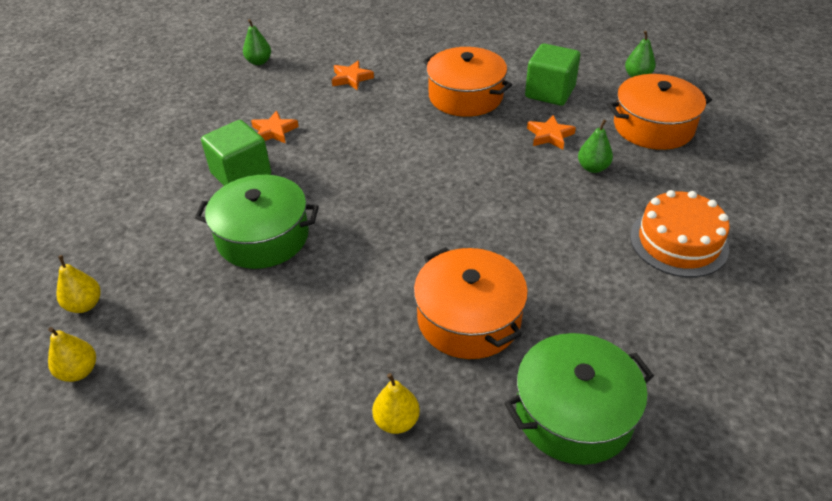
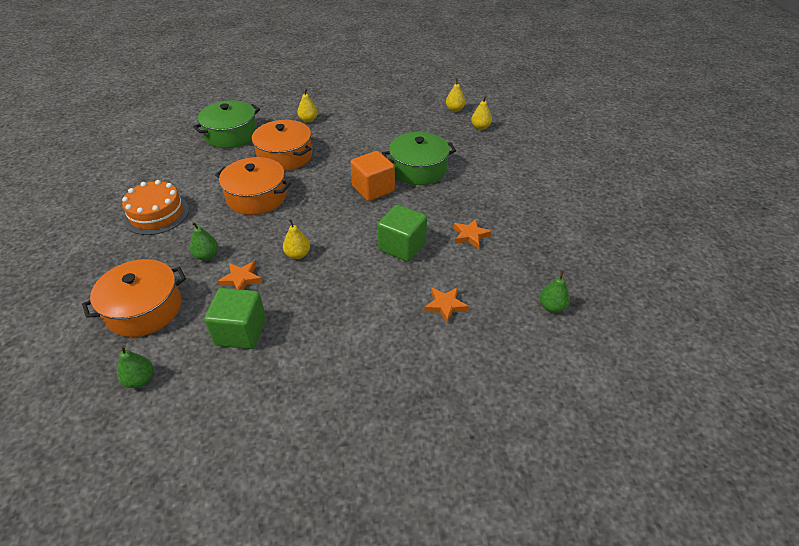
camera: 160 degrees right, 0 degrees up
green cube [201,120,271,186] -> green cube moved to [378,204,427,262]
orange pot [423,47,512,117] -> orange pot moved to [215,157,291,215]
none -> yellow pear [283,219,310,259]
none -> orange cube [350,151,395,201]

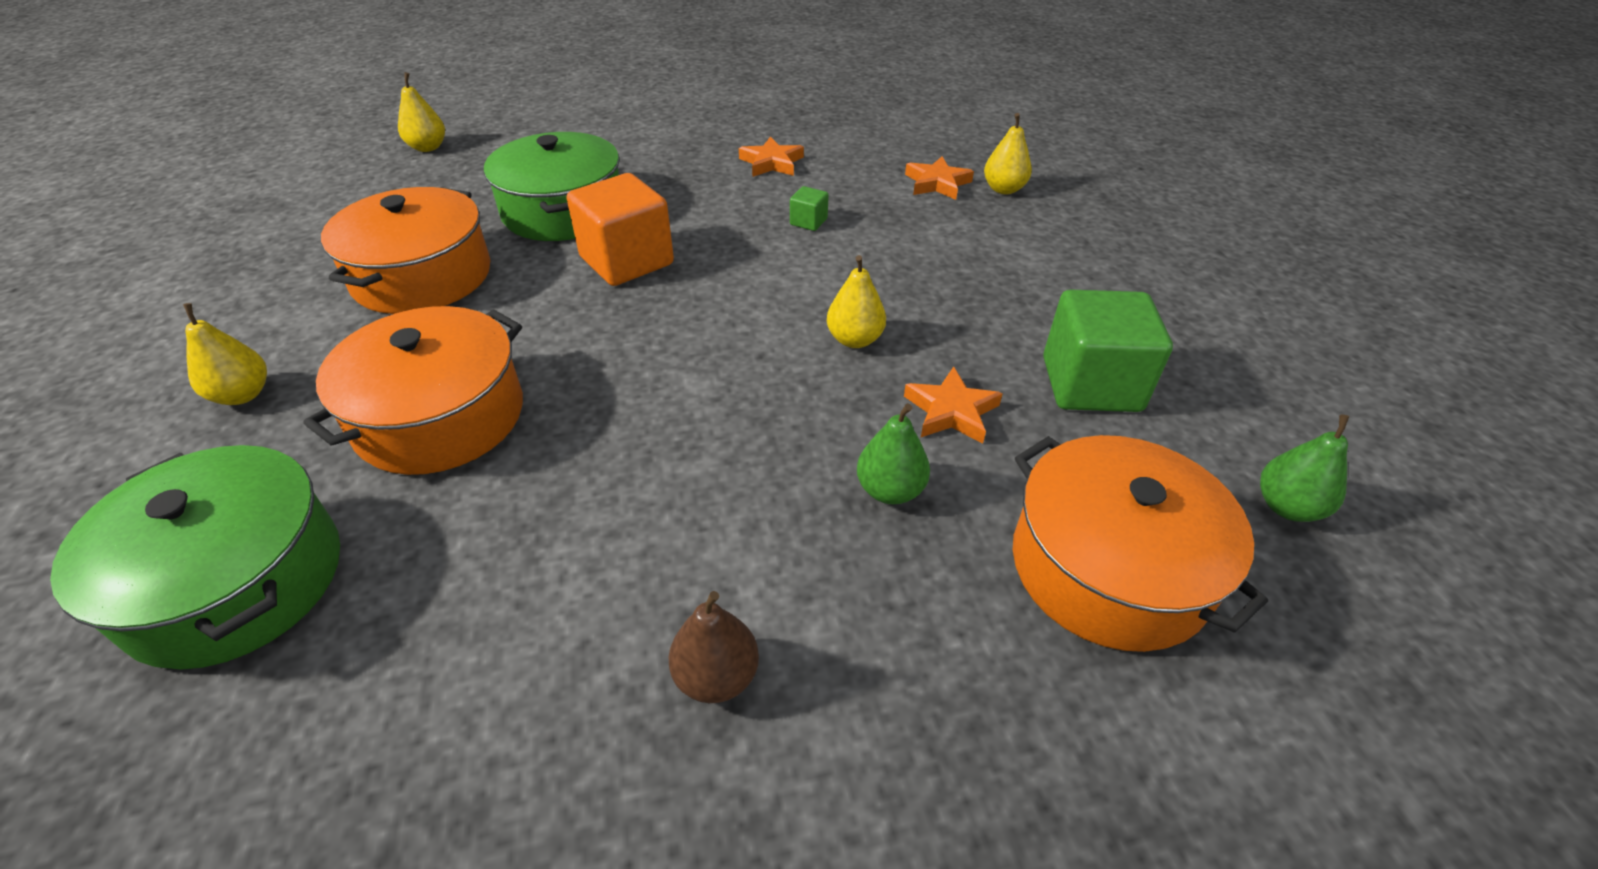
camera: 95 degrees left, 0 degrees up
orange cake [122,180,189,235] -> brown pear [669,591,759,703]
orange pot [215,157,291,215] -> orange pot moved to [321,187,490,314]
green cube [378,204,427,262] -> green cube [790,186,829,231], size x0.44
yellow pear [446,78,465,112] -> yellow pear moved to [984,113,1032,194]
green pear [539,270,570,313] -> none

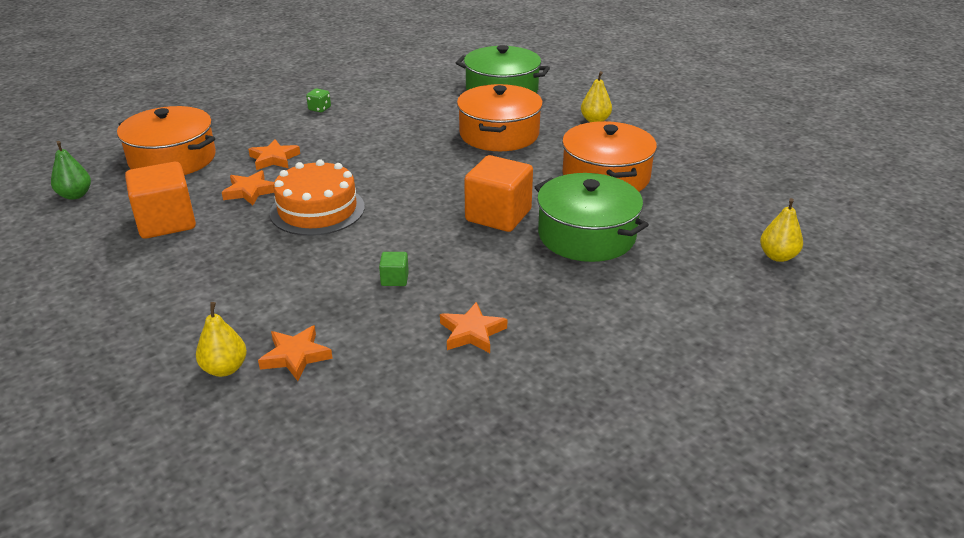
camera: 155 degrees right, 10 degrees down
brown pear [669,591,759,703] -> green dice [306,88,331,112]
yellow pear [827,255,886,348] -> orange cake [270,160,365,236]
green pear [857,403,930,504] -> orange star [248,139,300,170]
green cube [1043,289,1173,412] -> orange cube [125,162,196,239]

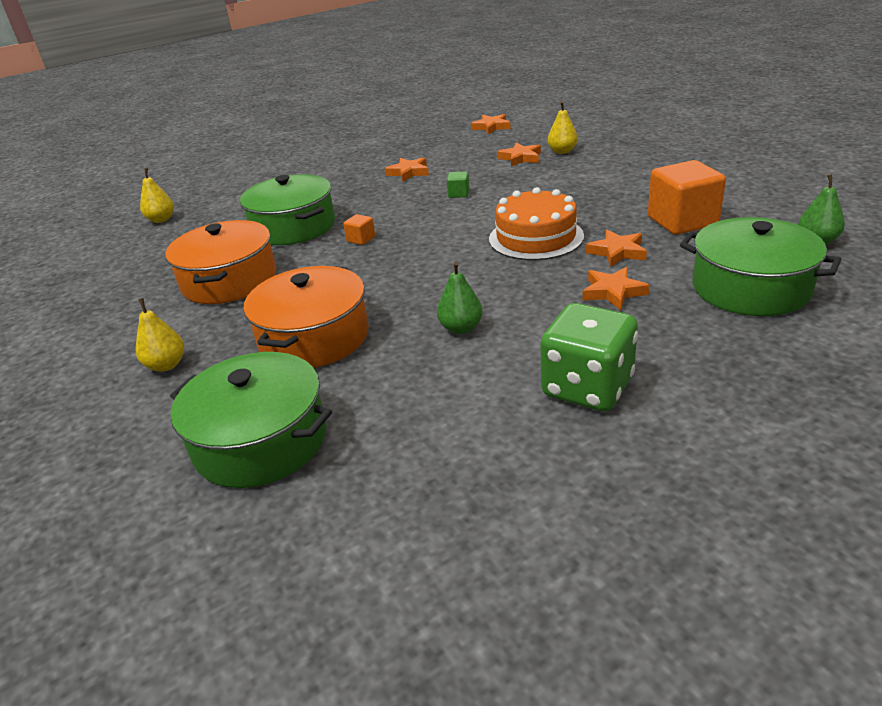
camera: 170 degrees left, 0 degrees up
orange pot [117,106,216,175] -> green pot [680,217,841,316]
green dice [306,88,331,112] -> green dice [541,303,638,412], size x2.42
orange cube [464,155,533,232] -> orange cube [343,214,375,245], size x0.44
none -> green pear [437,262,483,334]
none -> orange star [471,114,511,134]

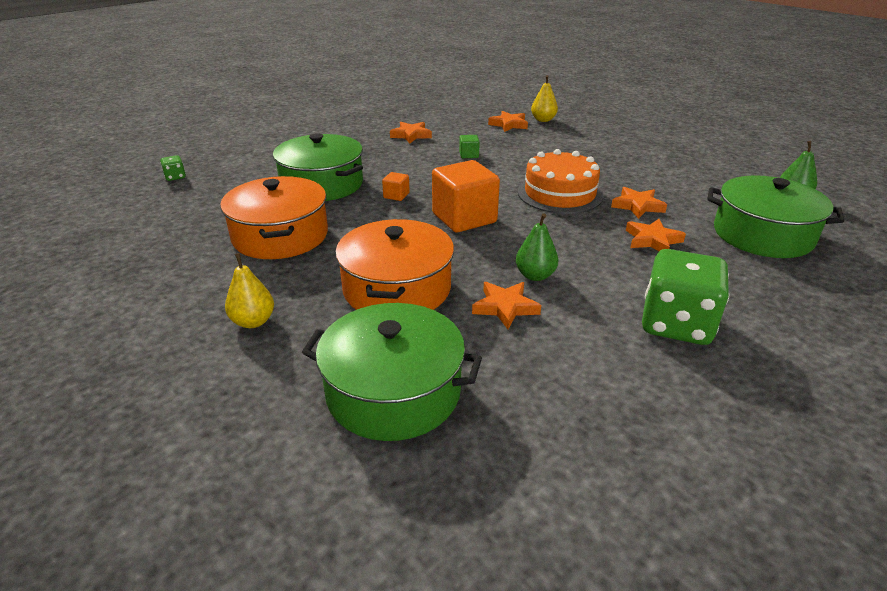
camera: 15 degrees left, 0 degrees up
yellow pear [140,168,174,223] -> green dice [160,155,186,181]
orange star [471,114,511,134] -> orange star moved to [472,282,541,329]
orange cube [648,160,726,235] -> orange cube moved to [432,160,500,232]

